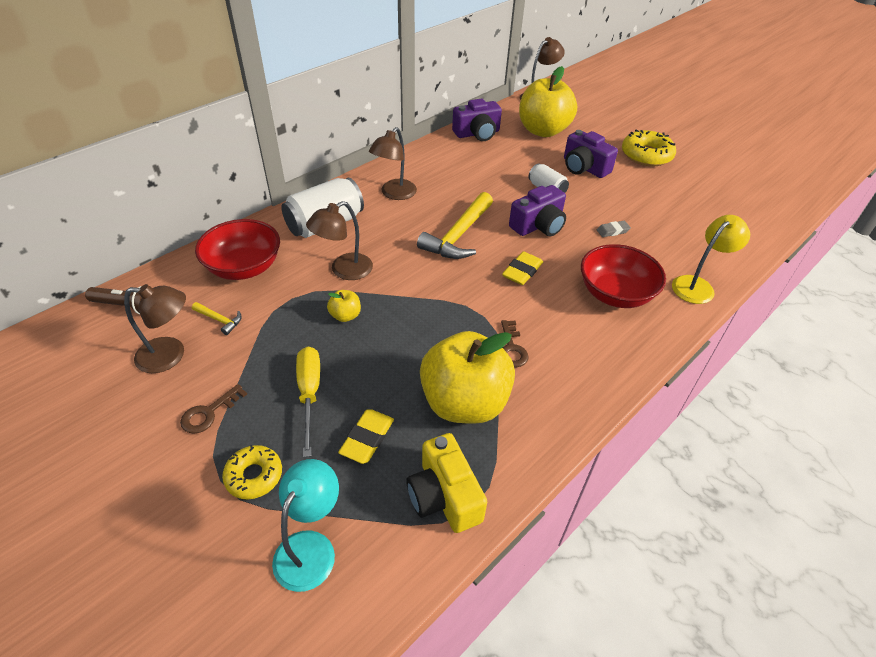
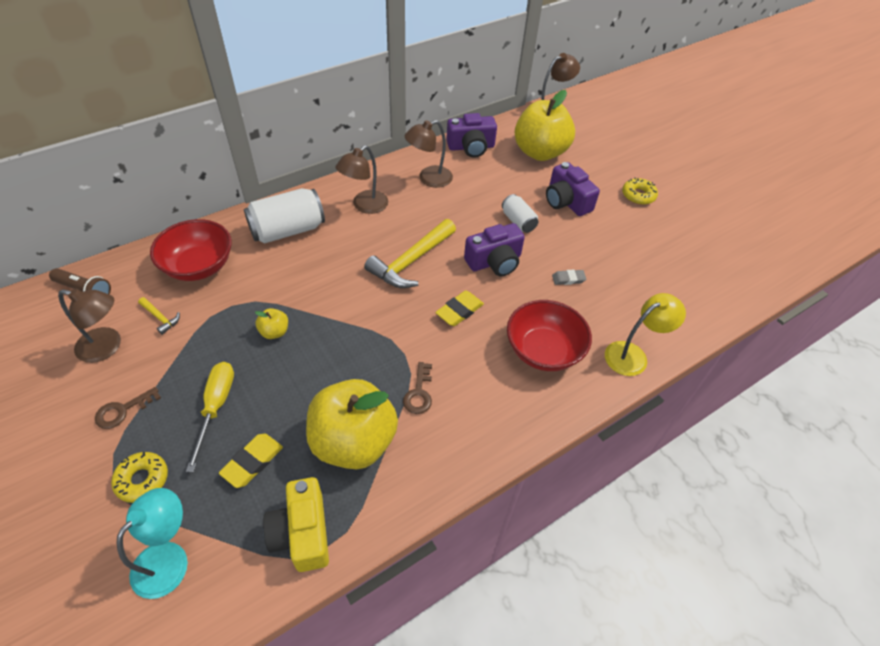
camera: 10 degrees right, 5 degrees up
brown lamp [306,201,373,280] -> brown lamp moved to [405,120,453,188]
yellow donut [622,129,676,166] -> yellow donut [622,177,658,205], size x0.63

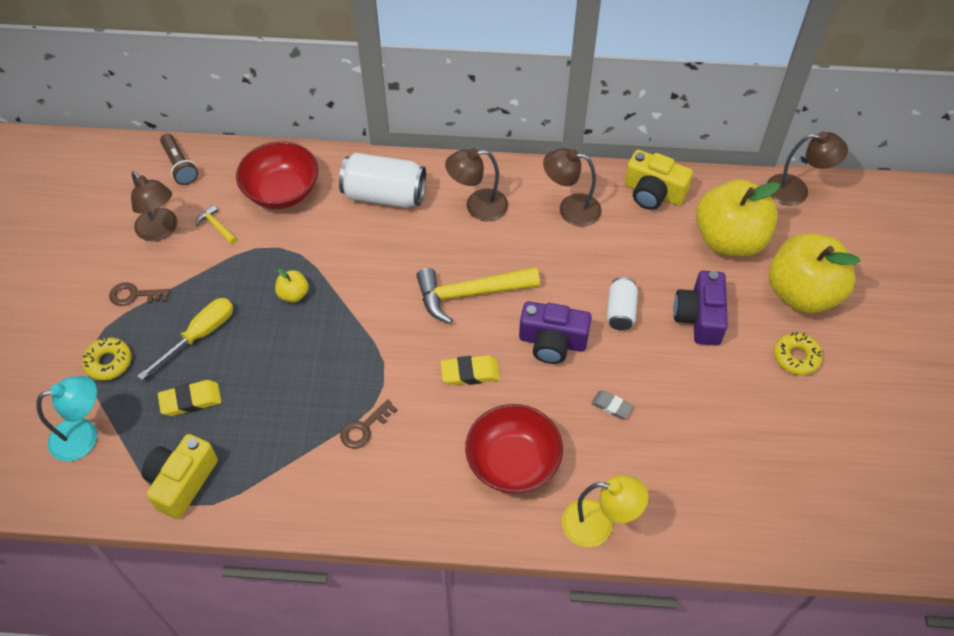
camera: 40 degrees right, 5 degrees up
yellow hammer [138,297,180,335] -> yellow hammer turned 150 degrees clockwise [196,205,237,245]
yellow apple [306,379,398,470] -> yellow apple moved to [769,233,860,314]
purple camera [446,113,497,158] -> yellow camera [624,150,693,210]

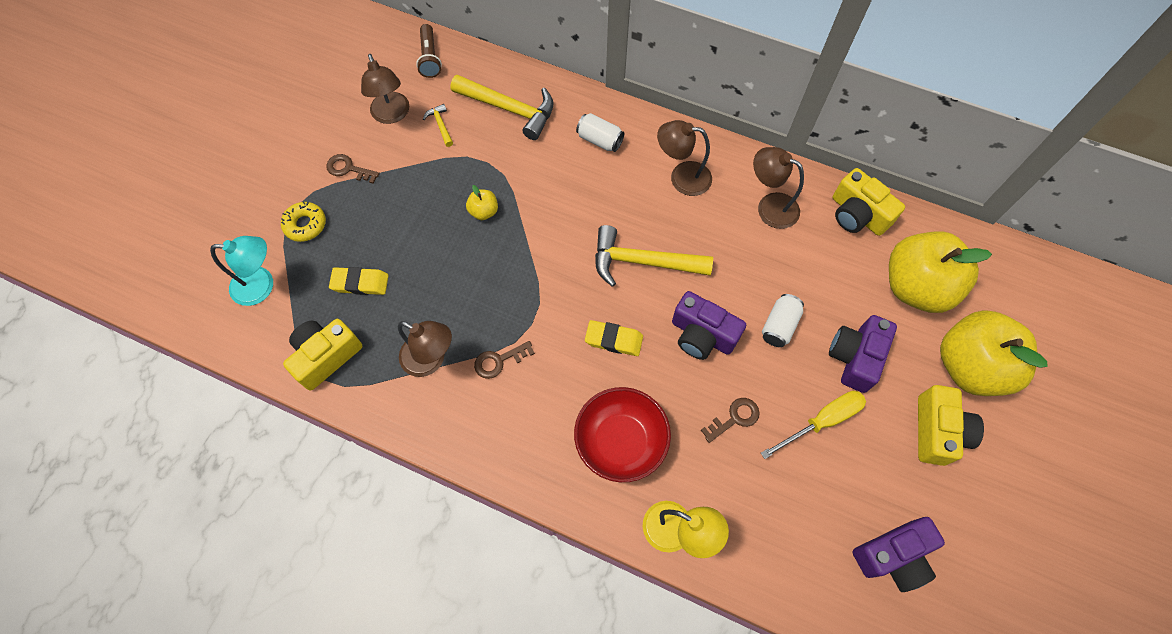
camera: 20 degrees right, 10 degrees up
yellow screwdriver [137,298,233,380] -> yellow screwdriver moved to [761,391,866,459]
red bowl [236,141,318,209] -> yellow hammer [450,75,554,140]
white can [339,153,426,208] -> white can [576,113,625,152], size x0.57
grey eraser [591,391,633,419] -> brown key [701,398,760,443]
brown lamp [767,132,848,206] -> brown lamp moved to [398,321,452,377]
yellow donut [774,332,823,375] -> yellow camera [918,385,984,466]
none -> purple camera [852,517,945,592]

